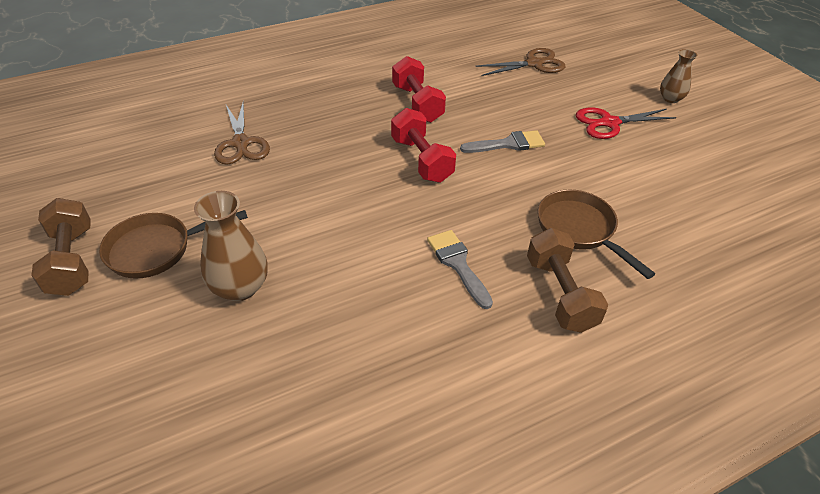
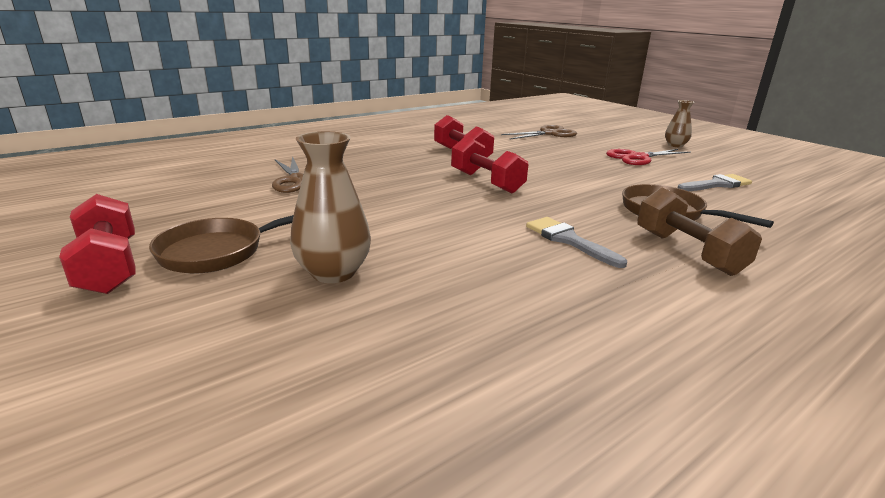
camera: 10 degrees left, 20 degrees down
brown dumbbell [31,198,91,296] -> red dumbbell [59,194,136,294]
grey brush [460,130,545,153] -> grey brush moved to [678,174,752,191]

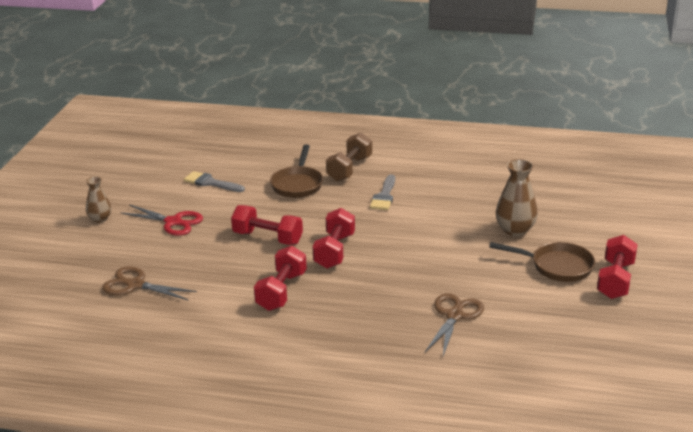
camera: 130 degrees left, 5 degrees up
none -> red dumbbell [231,205,303,245]

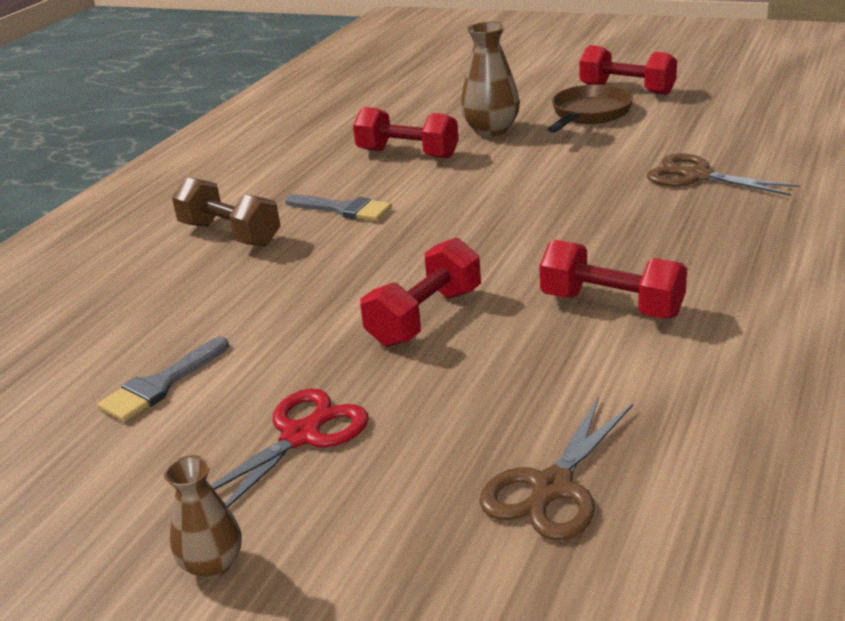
camera: 75 degrees left, 0 degrees up
brown pan [270,144,323,198] -> none
red dumbbell [312,208,355,269] -> red dumbbell moved to [353,107,459,159]

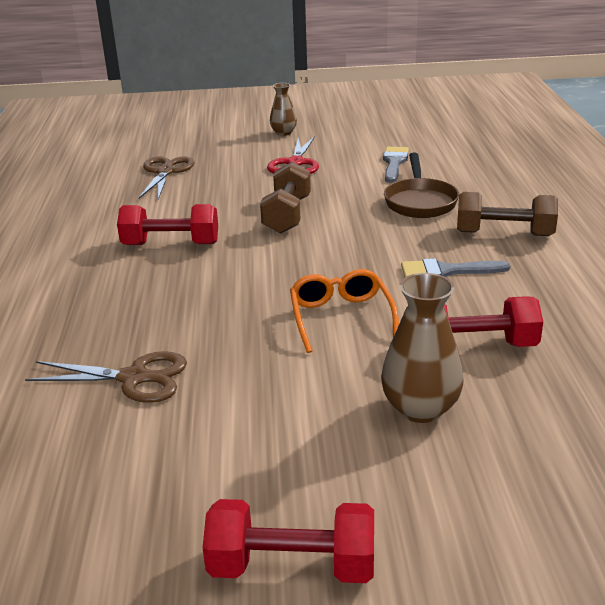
camera: 150 degrees right, 0 degrees up
red dumbbell [360,237,481,347] -> brown dumbbell [260,162,311,234]
brown pan [547,84,633,133] -> brown pan moved to [384,153,459,218]
none -> orange glasses [290,269,399,353]

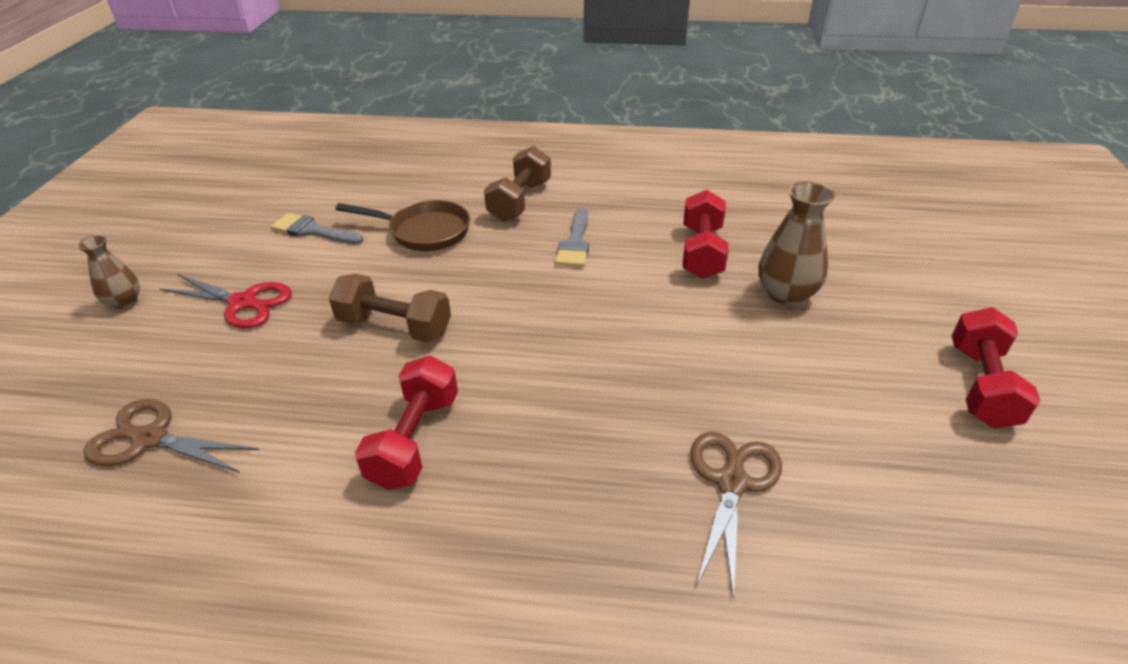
camera: 80 degrees left, 10 degrees up
orange glasses [290,269,399,353] -> none

